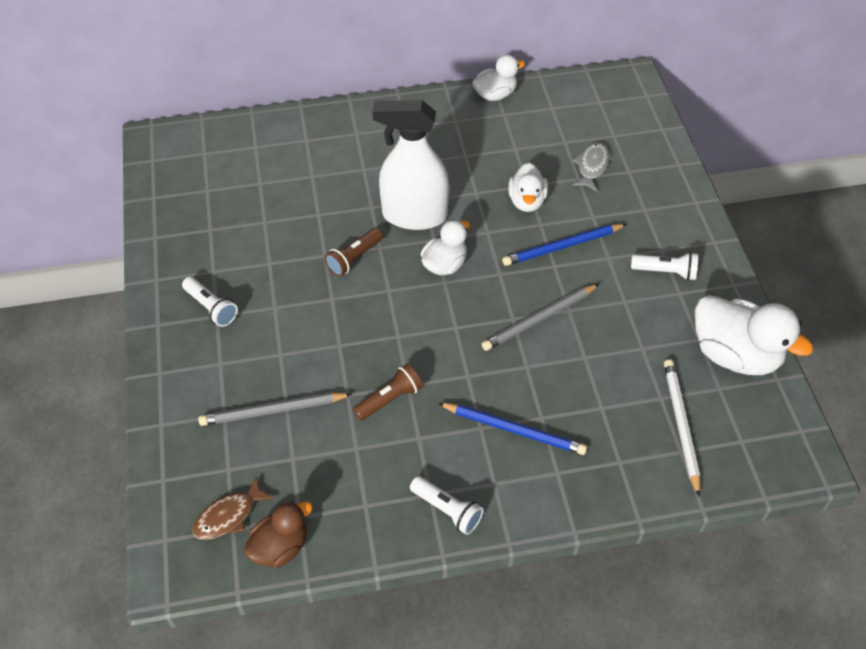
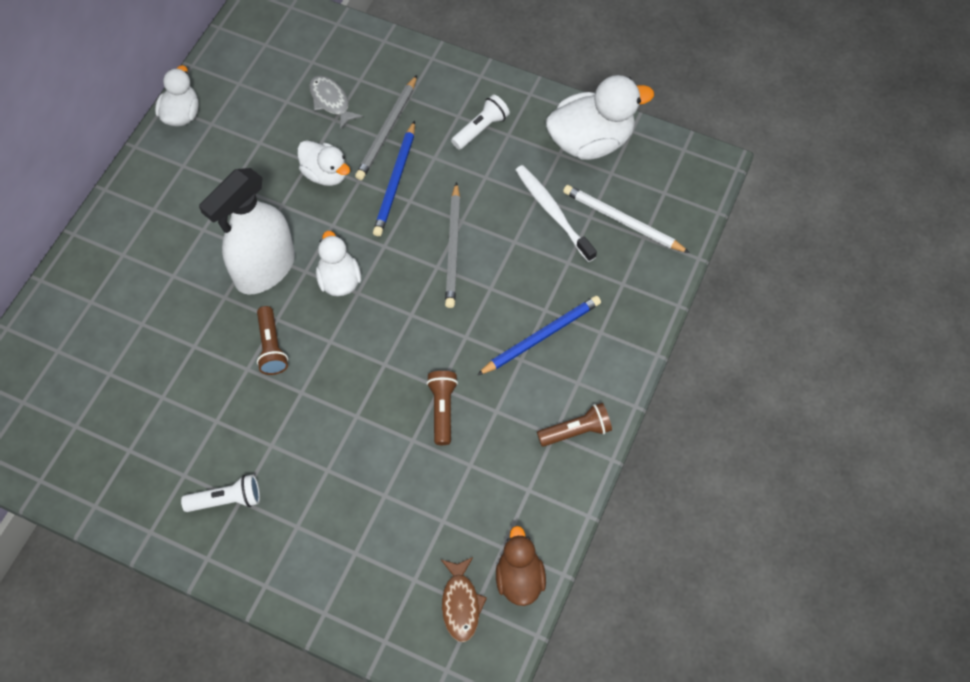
camera: 55 degrees left, 10 degrees up
grey pencil [198,392,352,426] -> grey pencil moved to [355,75,417,180]
white flashlight [410,476,484,535] -> brown flashlight [537,403,612,447]
none -> white toothbrush [515,165,597,262]

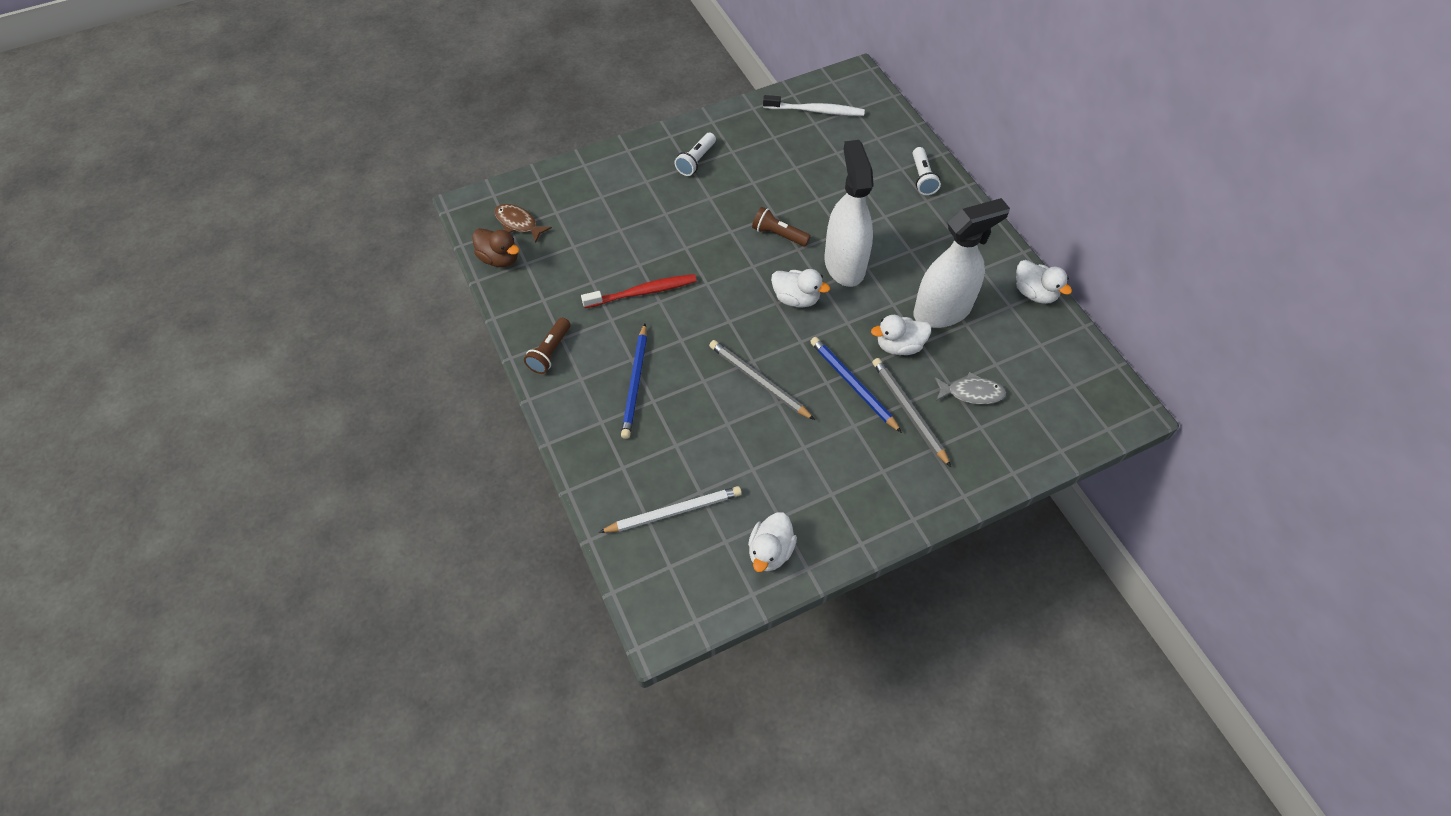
camera: 130 degrees right, 5 degrees down
brown flashlight [427,371,458,445] -> red toothbrush [581,274,697,308]
white flashlight [451,95,510,150] -> white flashlight moved to [913,147,941,195]
white toothbrush [515,165,597,262] -> white toothbrush moved to [763,95,865,116]
white duck [546,75,654,160] -> white duck [748,512,797,572], size x0.59
none -> white spray bottle [913,198,1010,328]

